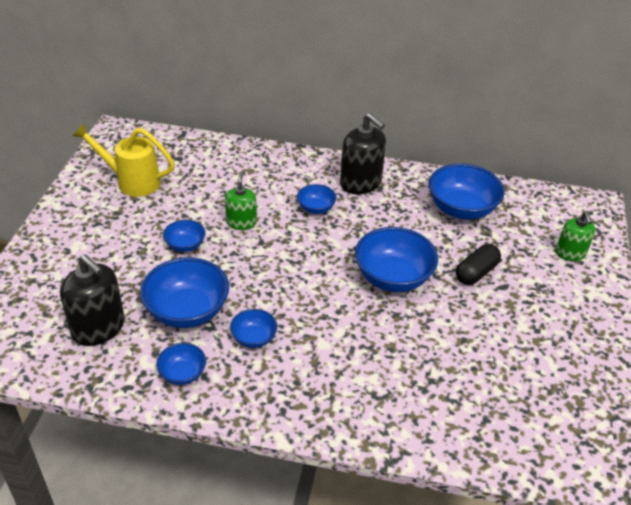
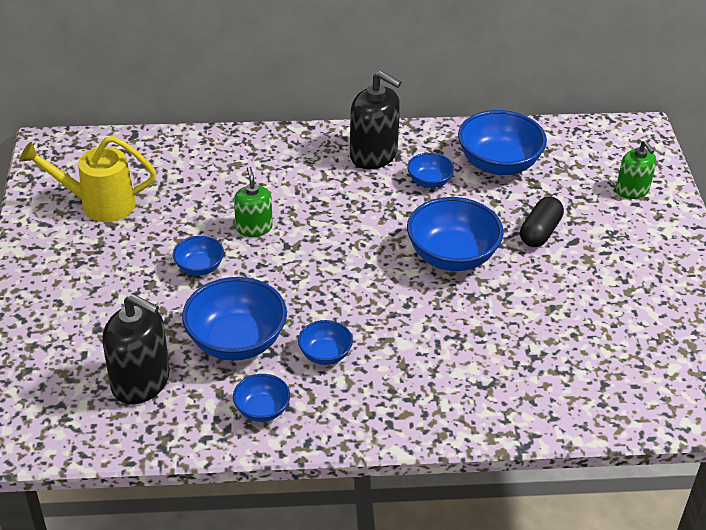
camera: 15 degrees left, 0 degrees up
blue bowl [297,184,336,214] -> blue bowl moved to [407,153,454,188]

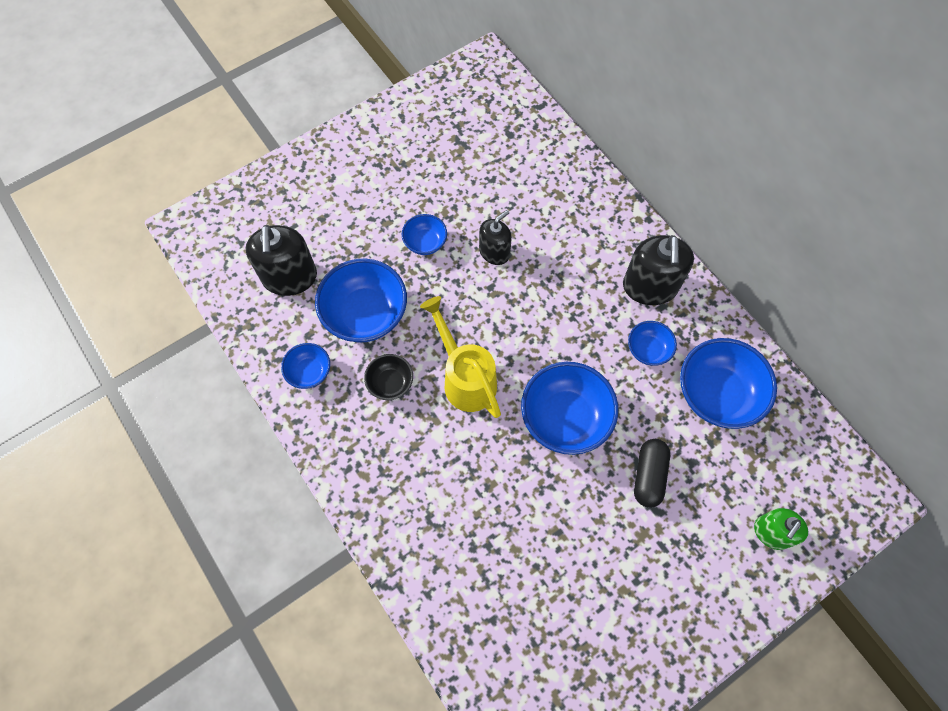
camera: 60 degrees right, 25 degrees up
yellow watering can [19,136,156,222] -> yellow watering can moved to [420,296,501,418]
green soap dispenser [234,167,273,237] -> black soap dispenser [479,210,512,265]
blue bowl [298,320,353,365] -> black bowl [364,354,413,400]
black capsule [520,196,564,247] -> black capsule turned 75 degrees counterclockwise [634,439,670,508]

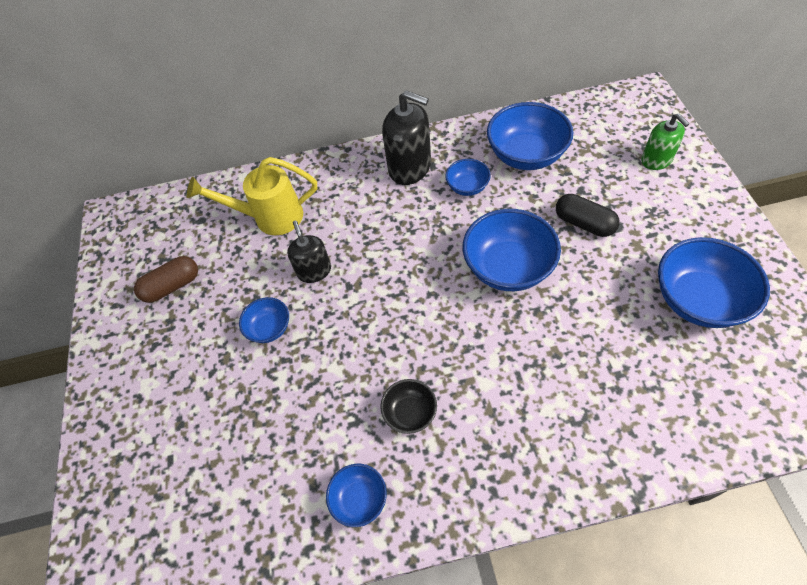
camera: 60 degrees left, 10 degrees down
black soap dispenser [245,225,317,296] -> none
blue bowl [315,259,407,342] -> blue bowl moved to [658,237,770,328]
yellow watering can [420,296,501,418] -> yellow watering can moved to [187,157,317,235]
none -> brown capsule [134,256,198,303]

